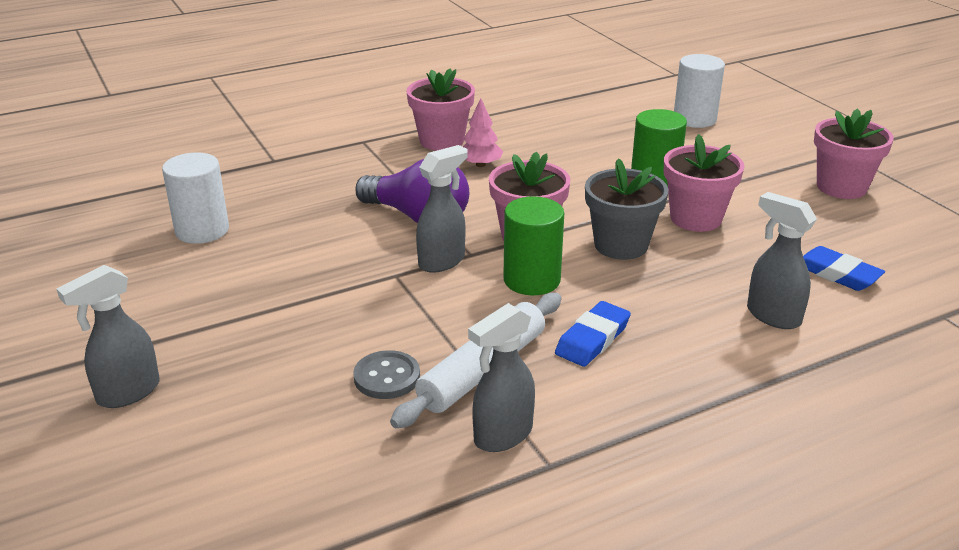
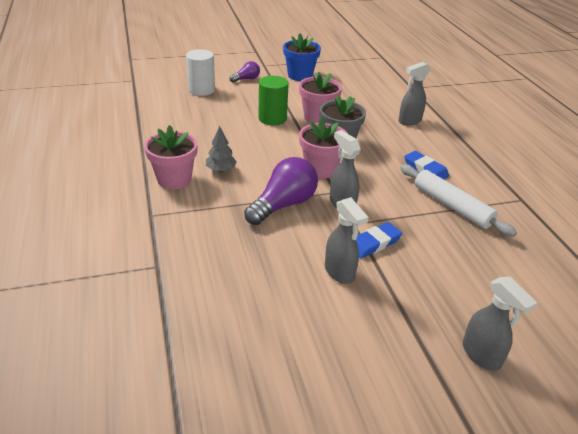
camera: 80 degrees left, 5 degrees up
white cylinder [162,152,229,244] -> none
grey button [353,350,420,399] -> none
pink tree [463,98,503,167] -> grey tree [206,126,237,172]
grey spray bottle [468,303,535,452] -> grey spray bottle moved to [325,197,368,284]
green cylinder [503,196,564,295] -> none
blue eraser [803,246,885,291] -> blue eraser moved to [356,222,402,259]
pink flower pot [814,109,894,199] -> blue flower pot [283,33,321,81]
none -> purple light bulb [229,61,260,83]

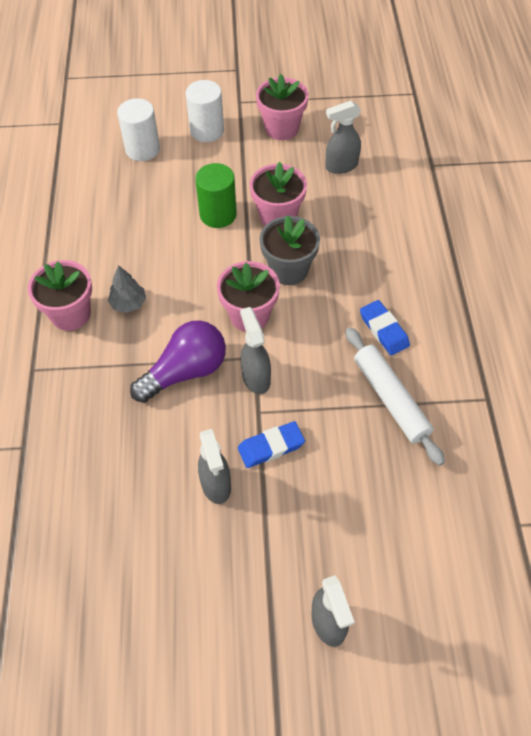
camera: 15 degrees right, 20 degrees up
purple light bulb [229,61,260,83] -> white cylinder [185,80,224,142]
blue flower pot [283,33,321,81] -> pink flower pot [256,74,309,140]
grey spray bottle [398,62,430,125] -> grey spray bottle moved to [325,101,361,174]

